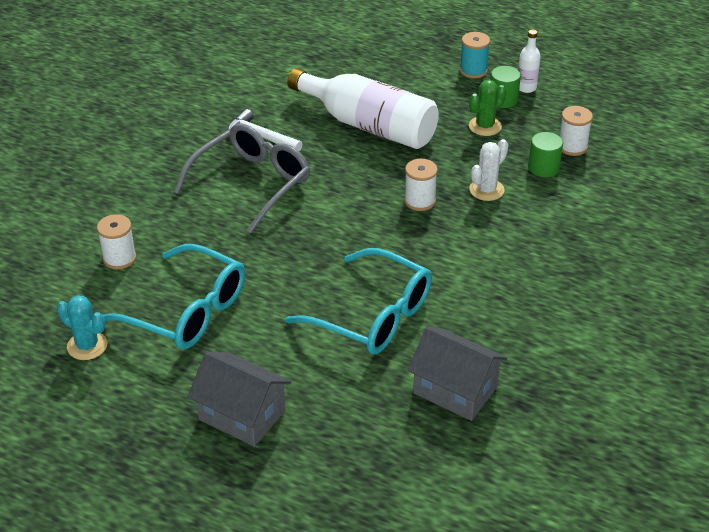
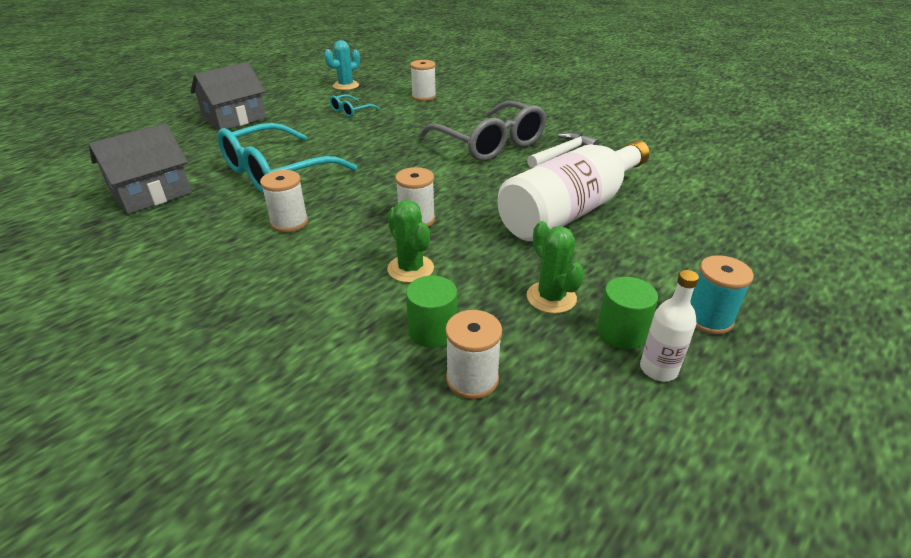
camera: 105 degrees right, 5 degrees down
turquoise glasses [103,244,245,349] -> turquoise glasses [330,94,380,117], size x0.44
white cactus [469,139,508,201] -> green cactus [387,200,434,283]
none -> white spool [260,170,308,233]

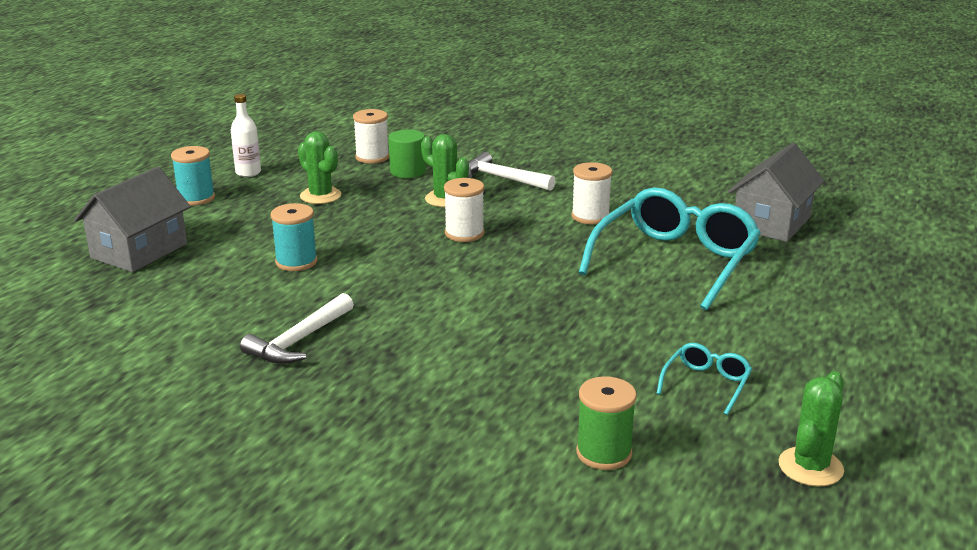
camera: 165 degrees right, 10 degrees down
grey house [190,62,266,130] -> grey house moved to [74,167,191,272]
turquoise cactus [324,40,360,90] -> green cactus [779,371,844,486]
white spool [410,60,436,101] -> green spool [576,376,637,470]
grey glasses [419,101,546,161] -> none
white bottle [498,140,650,241] -> turquoise spool [271,203,317,271]
green cylinder [597,277,658,349] -> none
none -> white hammer [468,152,556,191]

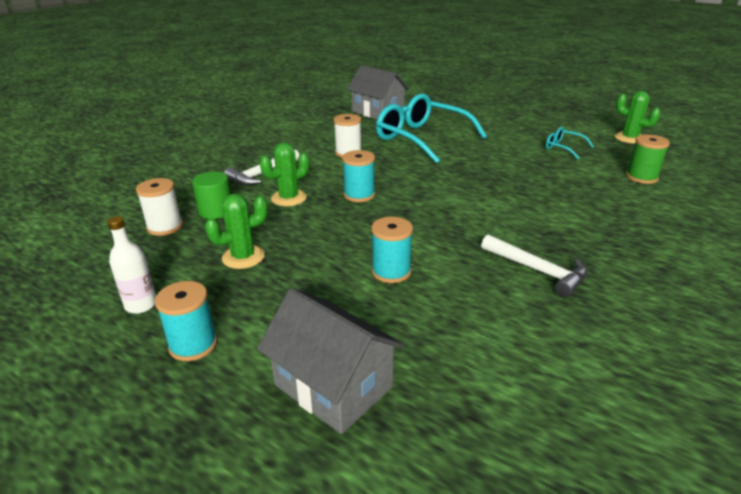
camera: 80 degrees left, 5 degrees up
white spool [444,178,484,242] -> turquoise spool [342,150,375,202]

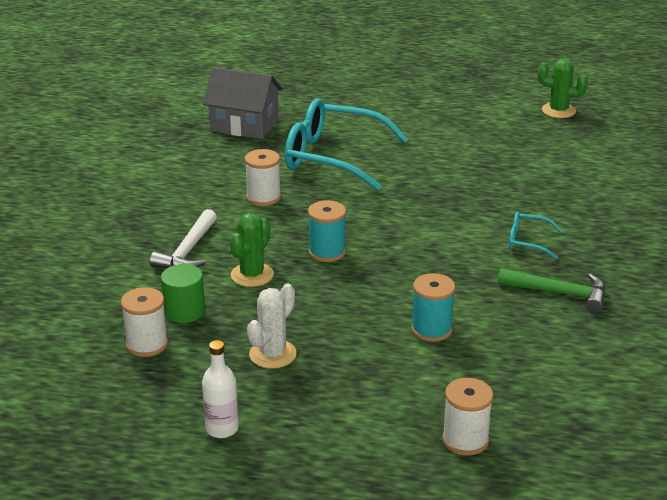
camera: 25 degrees left, 0 degrees up
turquoise spool [155,281,217,361] -> none
green cactus [205,194,268,269] -> white cactus [247,284,297,369]
grey house [257,288,404,434] -> white spool [442,378,493,456]
white hammer [481,234,587,297] -> green hammer [498,268,606,313]
turquoise glasses [546,127,594,159] -> turquoise glasses moved to [509,211,563,259]
green spool [626,134,670,184] -> none

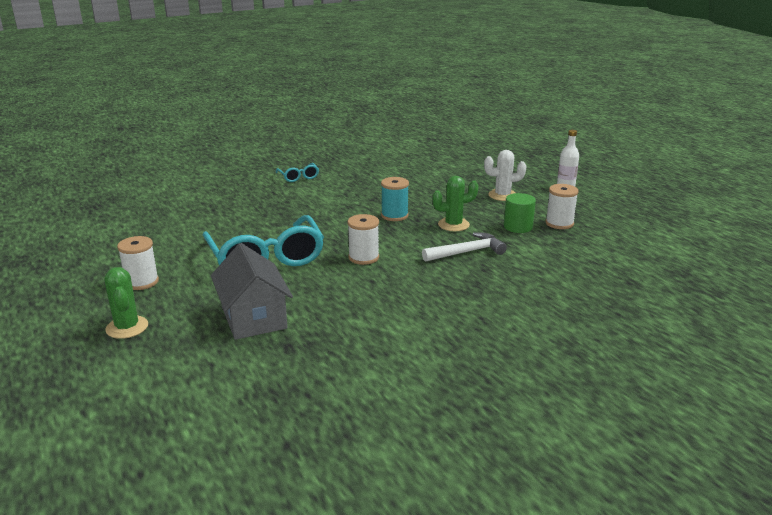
camera: 130 degrees left, 5 degrees down
turquoise spool [411,273,455,342] -> none
white spool [442,378,493,456] -> white spool moved to [117,236,159,290]
green hammer [498,268,606,313] -> none
green cactus [538,58,588,118] -> green cactus moved to [104,267,148,339]

